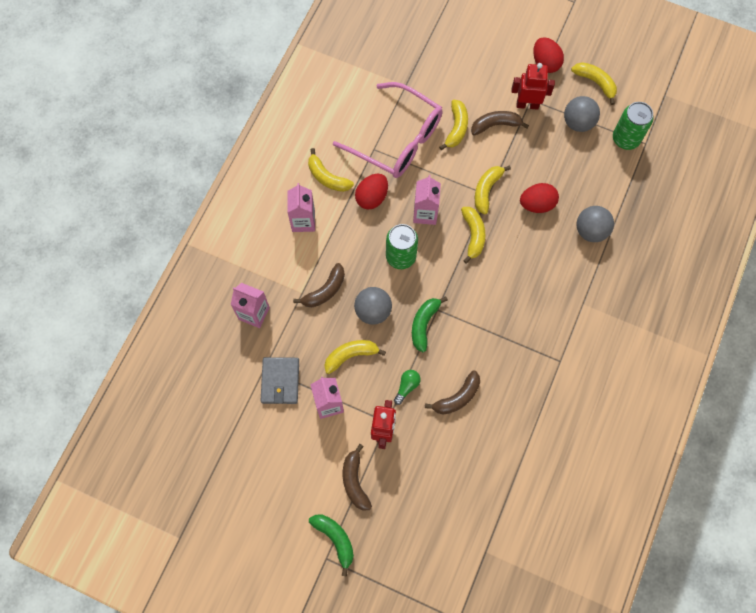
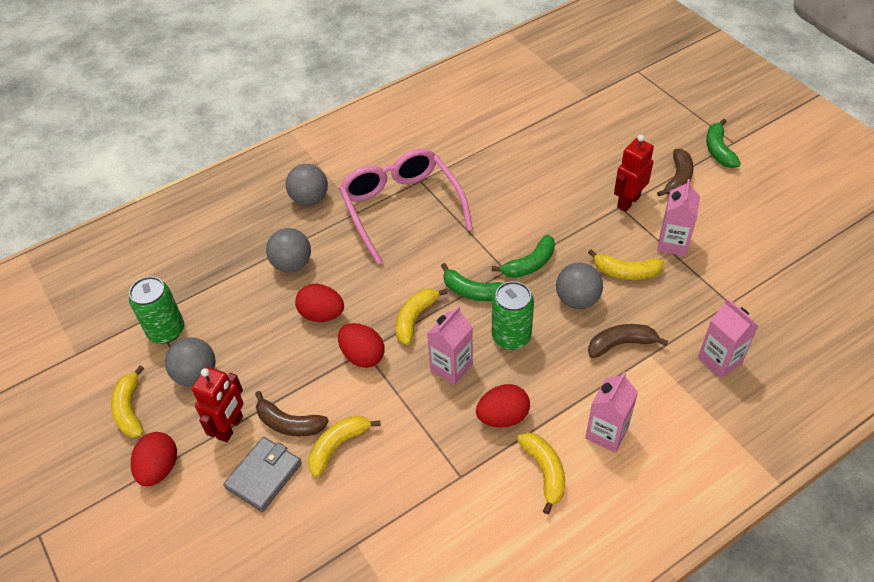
camera: 145 degrees left, 20 degrees down
grey wallet [260,357,299,404] -> grey wallet moved to [223,437,302,512]
pink glasses [333,82,443,178] -> pink glasses moved to [339,148,473,265]
green light bulb [394,370,421,405] -> none
brown banana [425,371,480,415] -> none
yellow banana [475,166,511,215] -> red egg [338,323,385,368]
red robot [511,63,555,110] -> red robot turned 105 degrees counterclockwise [192,367,244,442]
none -> grey ball [286,164,328,206]
none -> green banana [441,263,503,301]

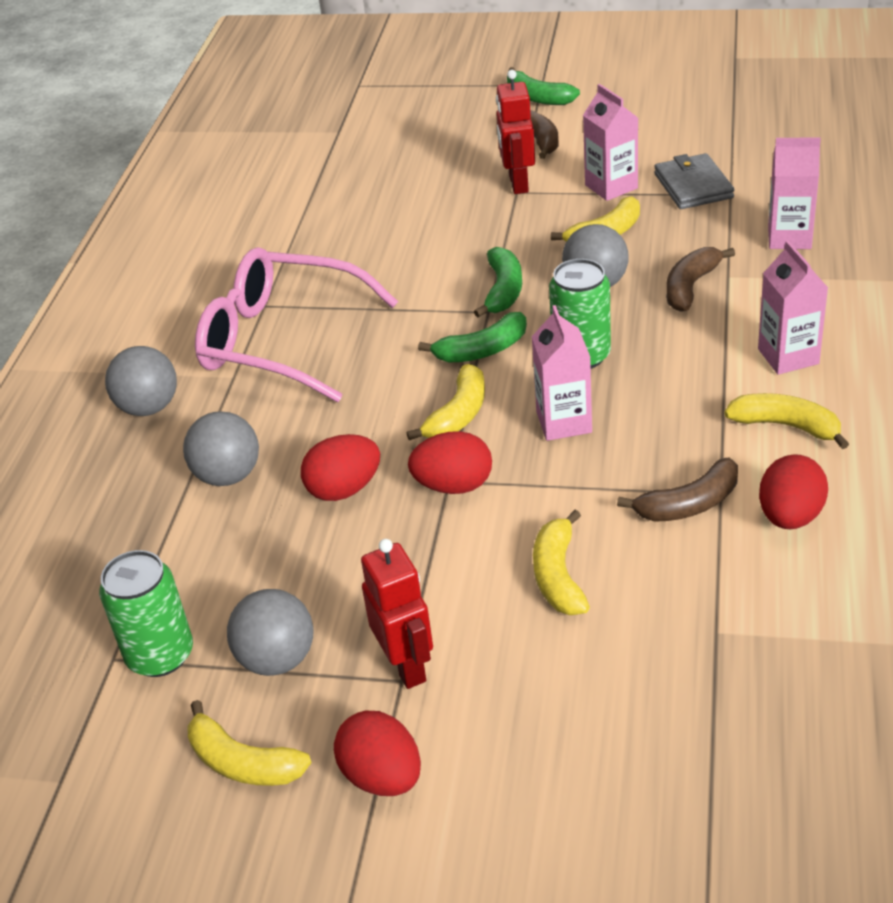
camera: 45 degrees left, 10 degrees down
grey wallet [223,437,302,512] -> grey wallet moved to [654,153,734,209]
brown banana [255,391,329,436] -> brown banana moved to [617,458,738,522]
yellow banana [396,288,448,345] -> yellow banana turned 135 degrees counterclockwise [407,364,485,440]
red egg [476,384,530,427] -> red egg moved to [759,454,828,529]

